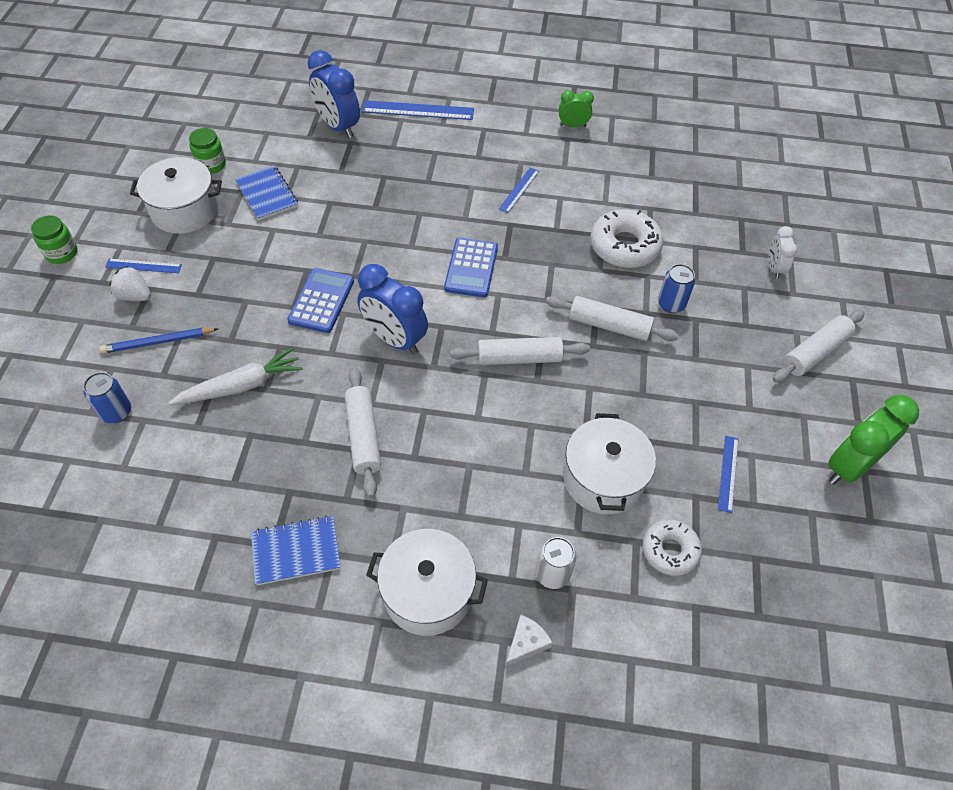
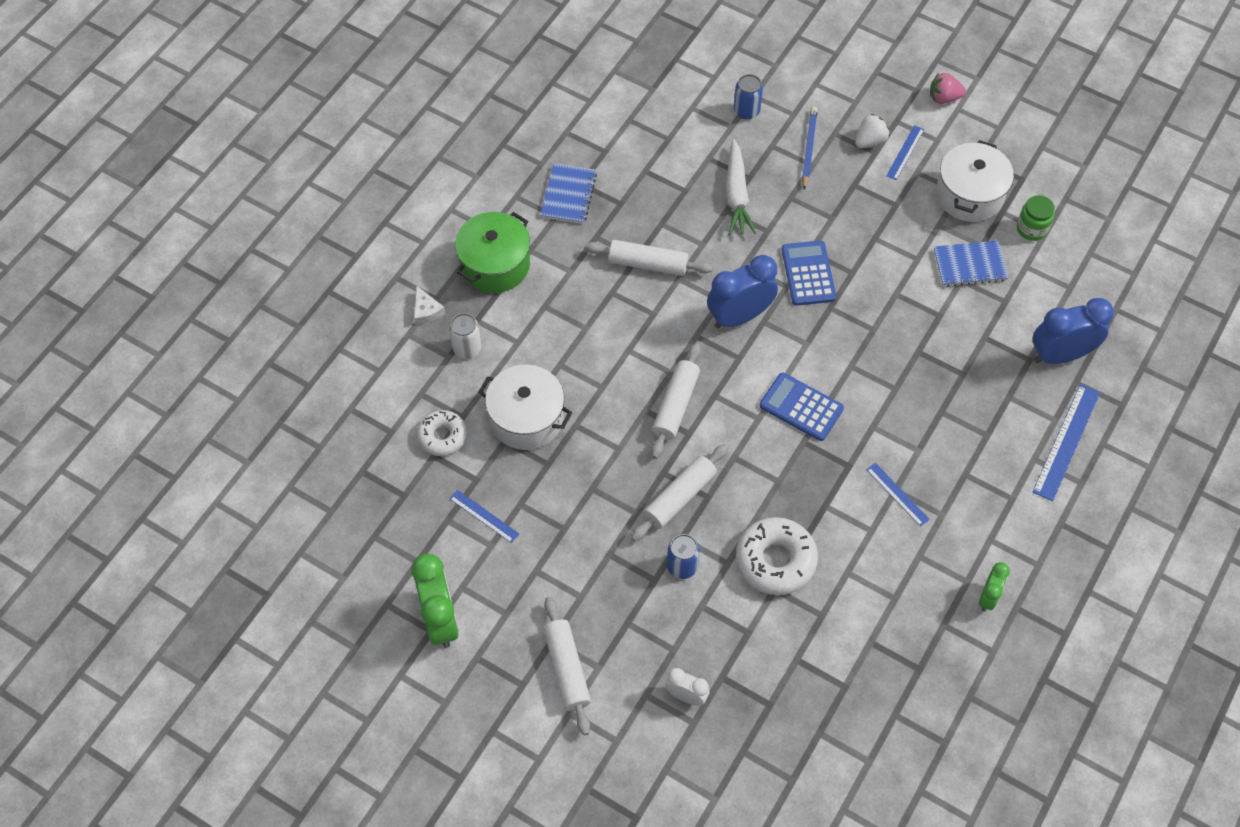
camera: 115 degrees right, 5 degrees up
green jar [31,215,78,264] -> pink strawberry [930,73,966,104]
blue calculator [288,268,354,333] -> blue calculator turned 135 degrees counterclockwise [782,240,836,306]
white pot [366,529,488,636] -> green pot [455,212,530,293]

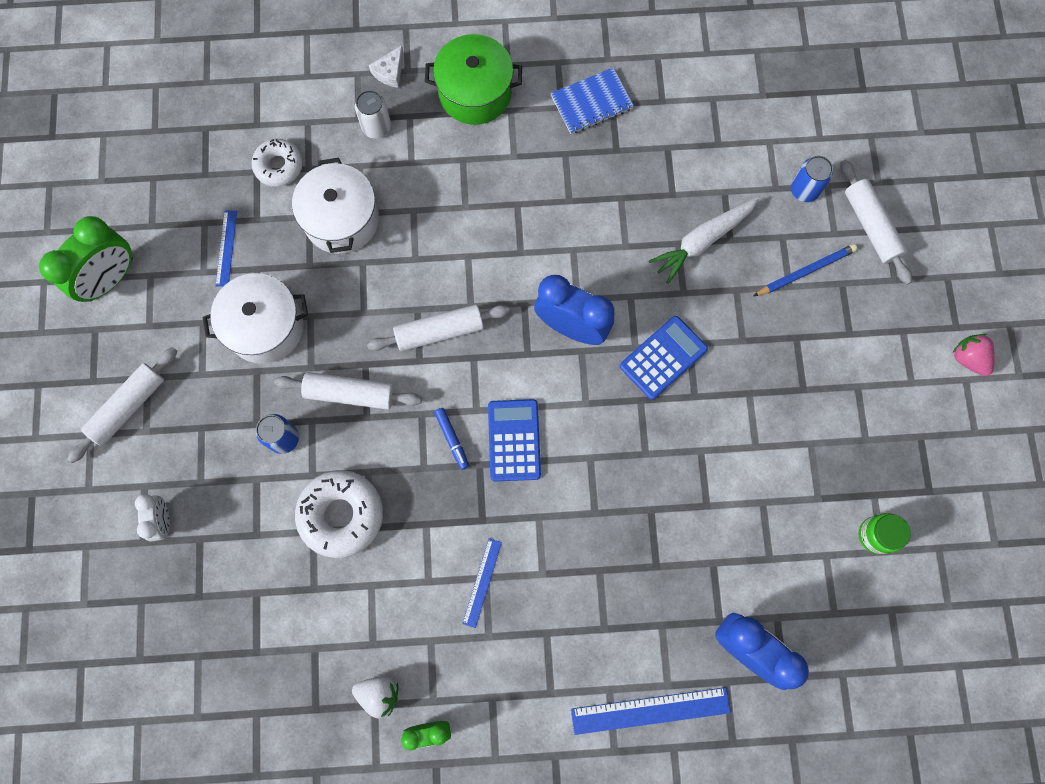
camera: 55 degrees right, 15 degrees up
white rolling pin [585,240,713,276] -> white rolling pin moved to [840,160,912,284]
white strawberry [855,114,890,148] -> white strawberry moved to [352,676,398,719]
blue ruler [886,125,924,180] -> none
blue notebook [934,241,1009,287] -> none
white pot [936,140,1014,222] -> white pot moved to [202,273,308,364]
none -> blue marker [434,408,469,470]

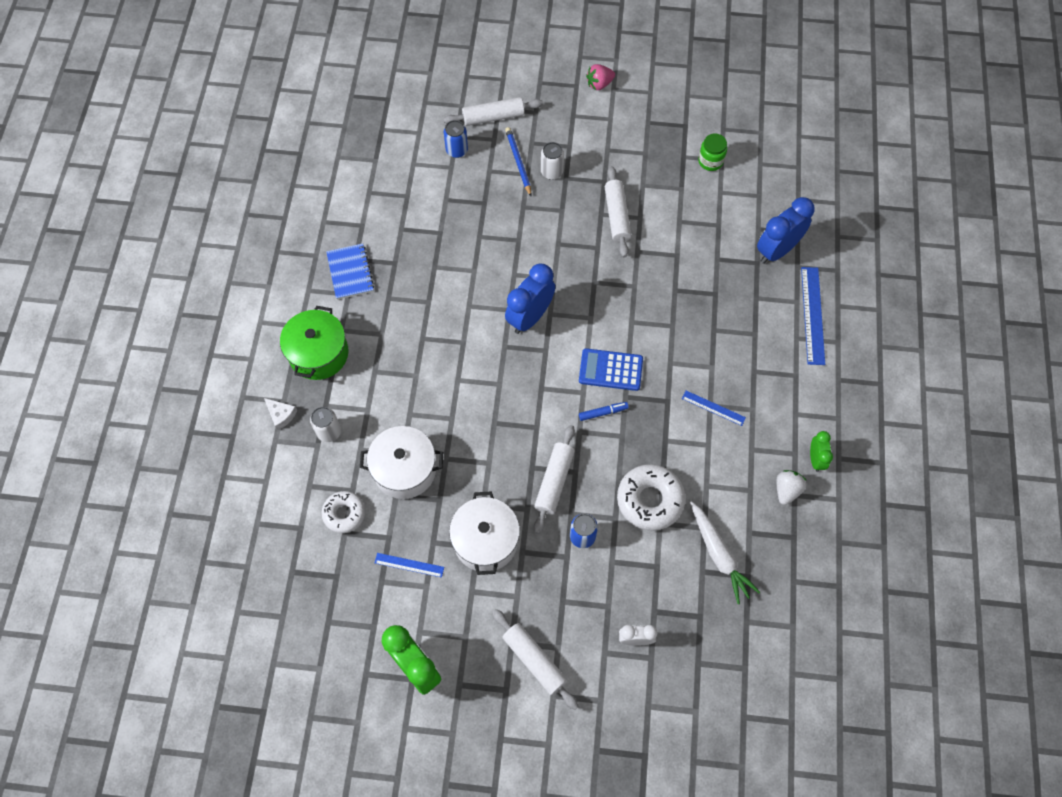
camera: 80 degrees left, 10 degrees down
white rolling pin [367,304,510,351] -> white rolling pin moved to [605,166,631,258]
blue calculator [620,316,708,400] -> none
white carrot [649,197,759,284] -> white carrot moved to [690,501,760,604]
none -> white can [541,142,564,180]

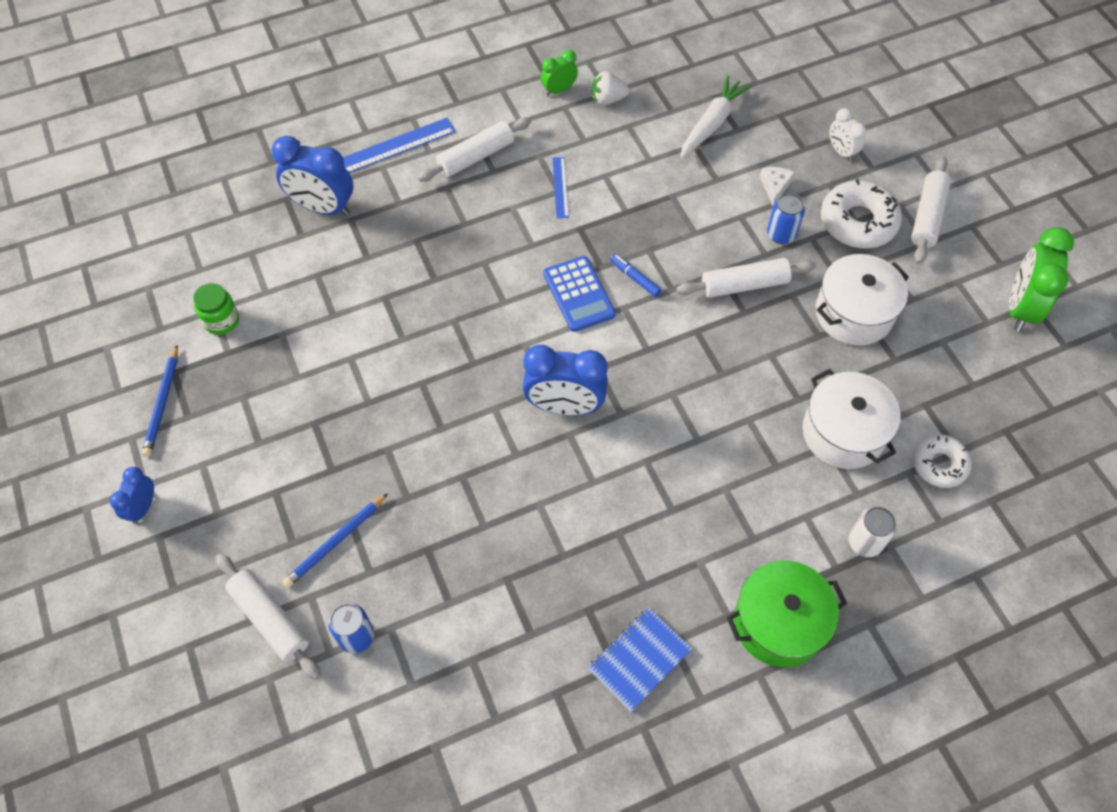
camera: 120 degrees left, 5 degrees down
white cheese [264,398,298,430] -> white cheese moved to [760,167,795,206]
blue ruler [375,553,444,578] -> none
white can [541,142,564,180] -> none
pink strawberry [586,64,615,90] -> blue clock [110,467,154,524]
white rolling pin [605,166,631,258] -> white rolling pin moved to [417,117,532,182]
white donut [617,464,686,531] -> white donut moved to [821,179,902,248]
none -> blue pencil [142,345,178,457]

